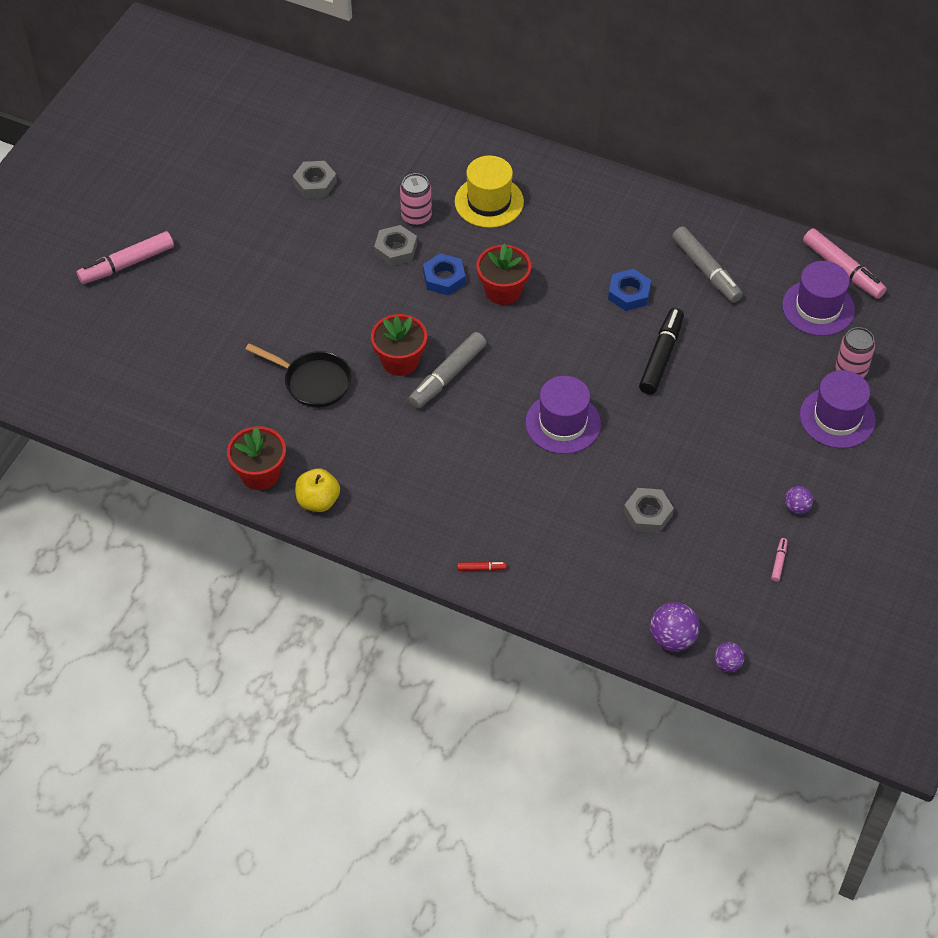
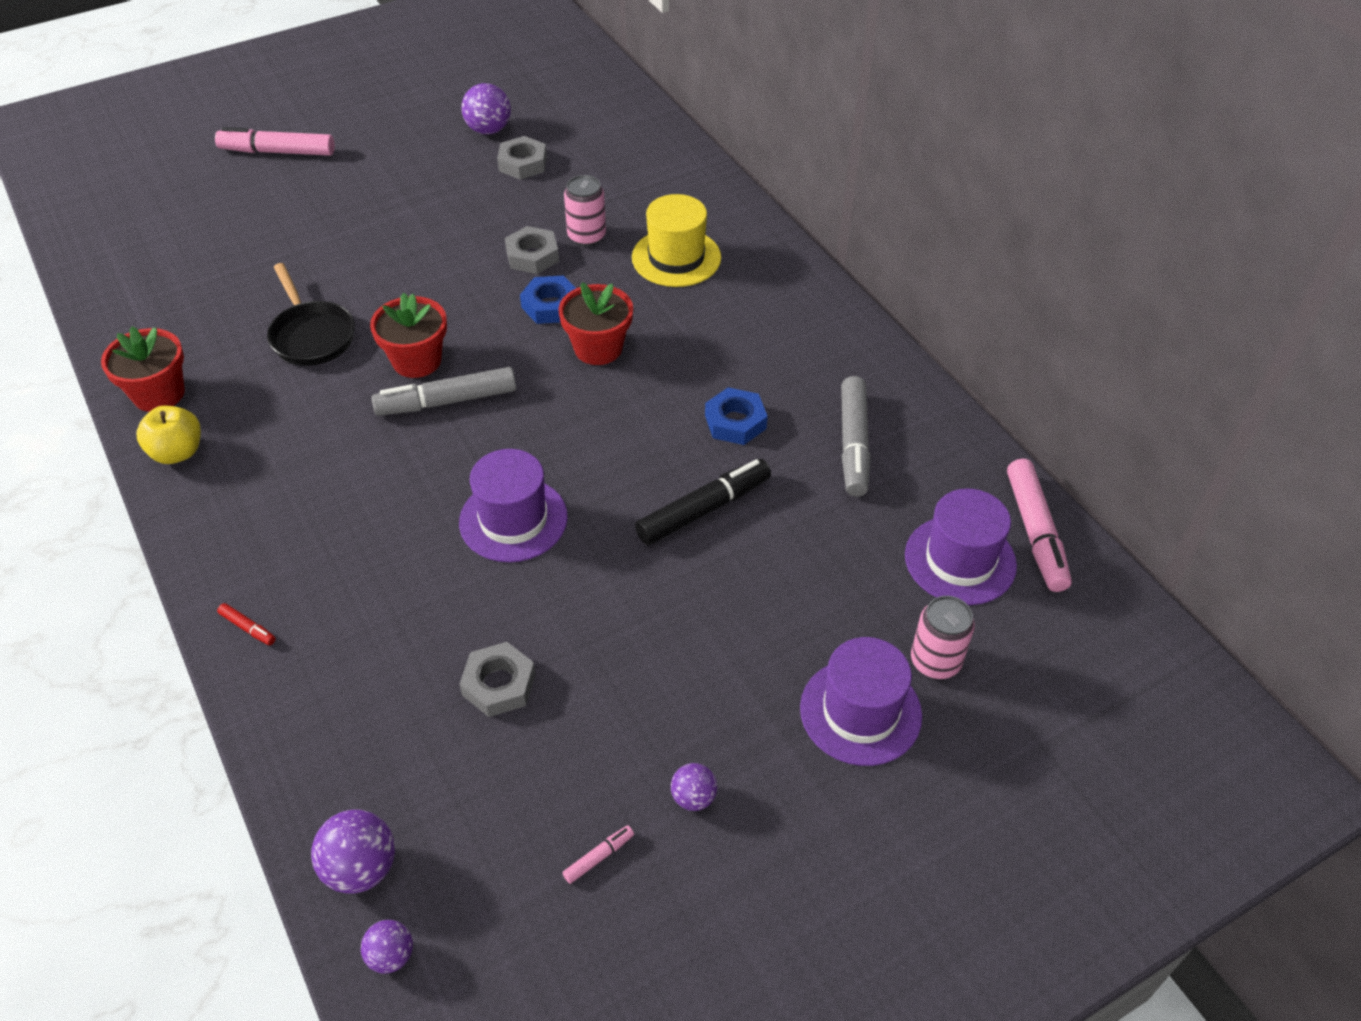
camera: 35 degrees right, 5 degrees down
none -> purple ball [461,83,511,135]

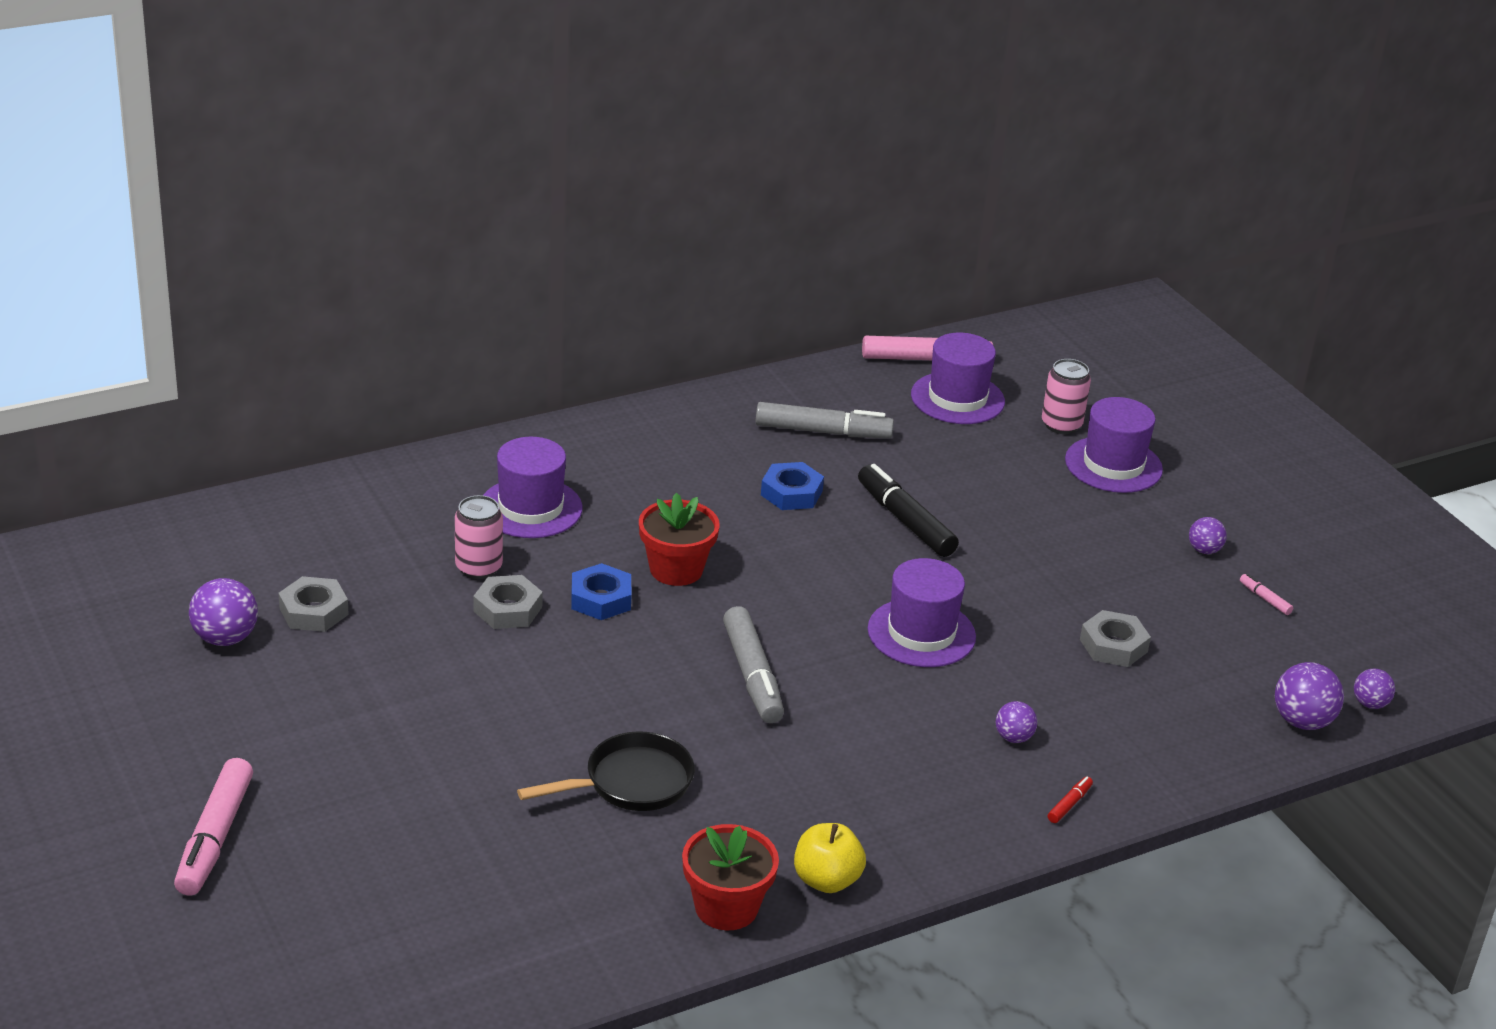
camera: 90 degrees left, 15 degrees down
red flower pot [370,293,447,378] -> none
yellow hat [632,194,721,287] -> purple hat [483,437,583,538]
none -> purple ball [996,701,1037,743]

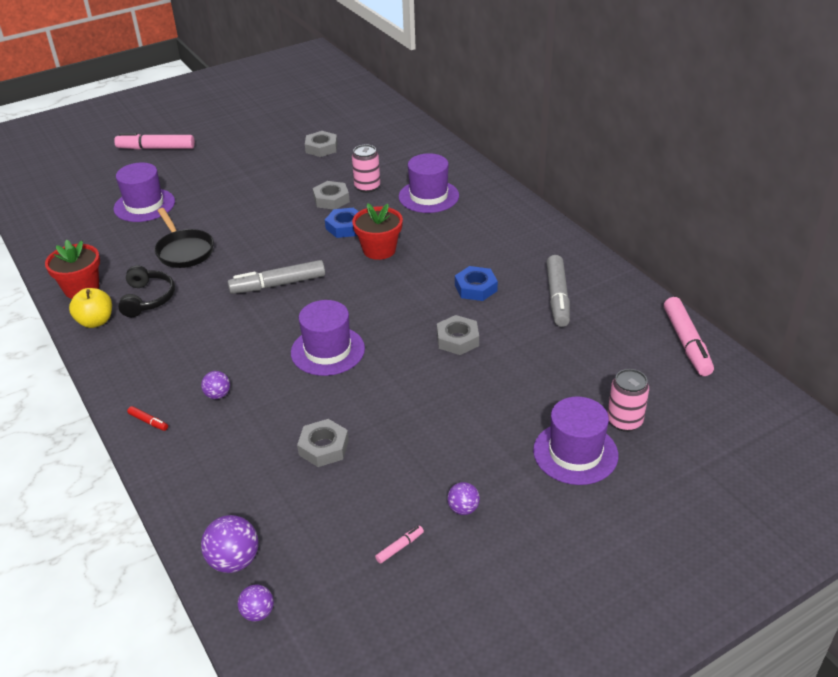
camera: 90 degrees right, 5 degrees up
purple ball [189,578,258,646] -> none
black marker [858,464,959,557] -> grey nut [437,315,479,355]
purple hat [911,333,1005,424] -> purple hat moved to [113,163,175,222]
none -> black headphones [118,265,175,317]

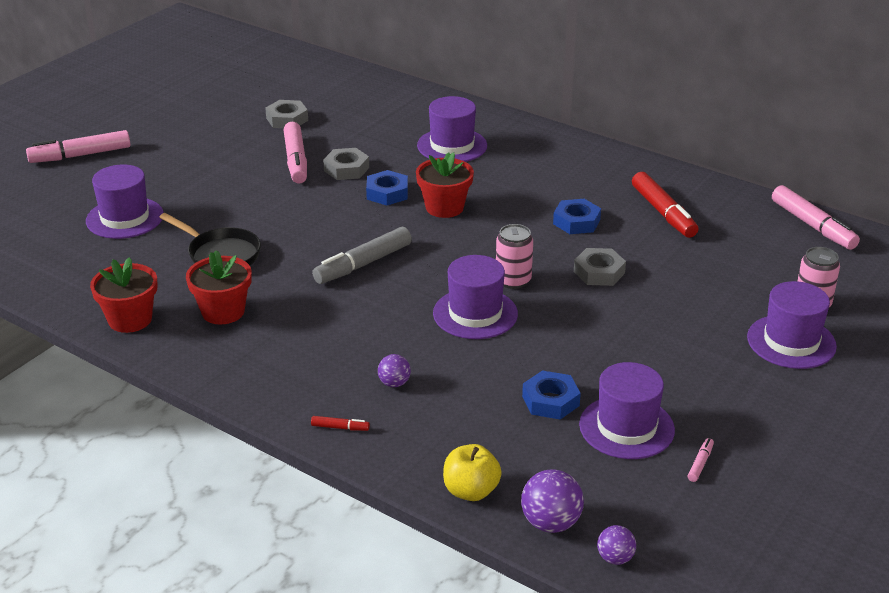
camera: 25 degrees left, 5 degrees down
yellow apple [69,288,112,328] -> yellow apple moved to [443,444,502,501]
black headphones [118,265,175,317] -> red flower pot [186,250,251,325]
grey nut [297,419,349,467] -> blue nut [522,371,581,420]
pink can [352,144,380,193] -> pink can moved to [496,224,533,289]
purple ball [447,482,480,515] -> none
grey marker [546,255,570,327] -> red marker [632,172,699,238]
none -> pink marker [284,122,307,184]
none -> purple hat [579,362,675,459]

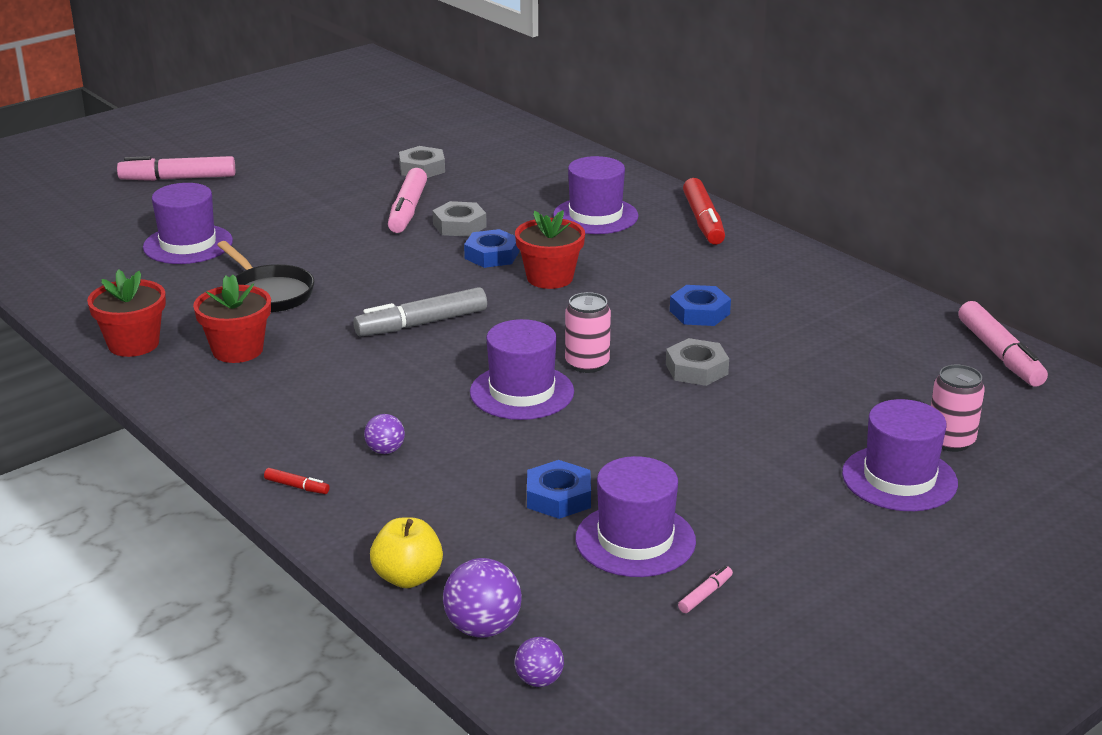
camera: 15 degrees right, 5 degrees down
red marker [632,172,699,238] -> red marker moved to [683,178,725,245]

